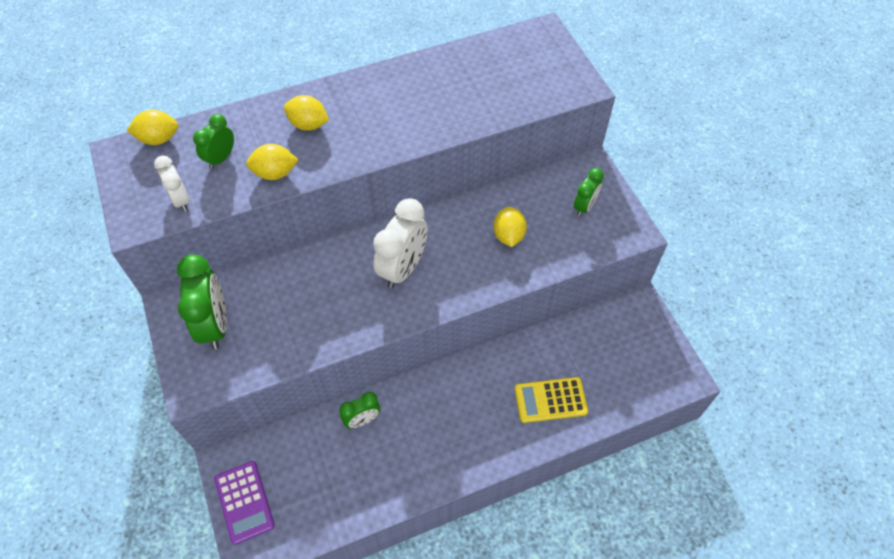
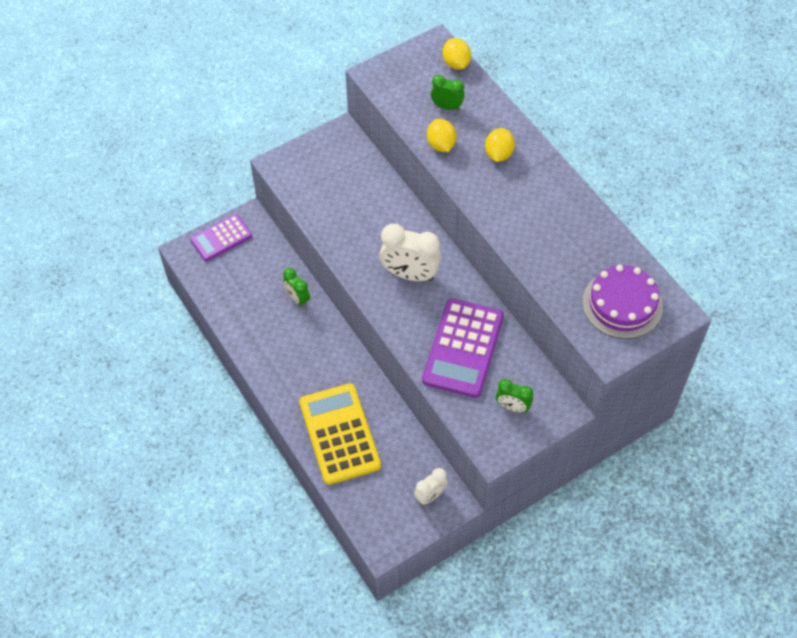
camera: 80 degrees right, 0 degrees up
white clock [154,156,190,212] -> white clock moved to [414,468,448,505]
green clock [177,254,227,349] -> none
yellow lemon [493,207,527,247] -> purple calculator [422,298,504,398]
yellow calculator [515,377,588,423] -> yellow calculator [299,383,381,485], size x1.64
none -> purple cake [582,265,663,339]

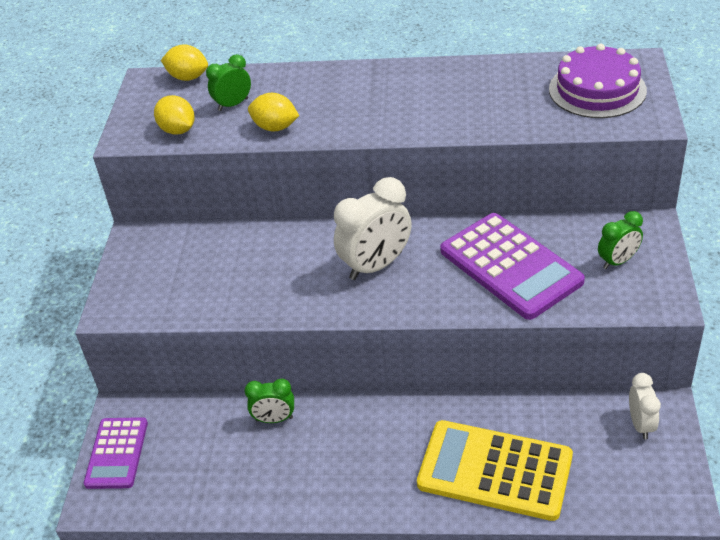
camera: 50 degrees left, 15 degrees down
yellow lemon [485,128,515,162] -> yellow lemon moved to [154,95,195,135]

